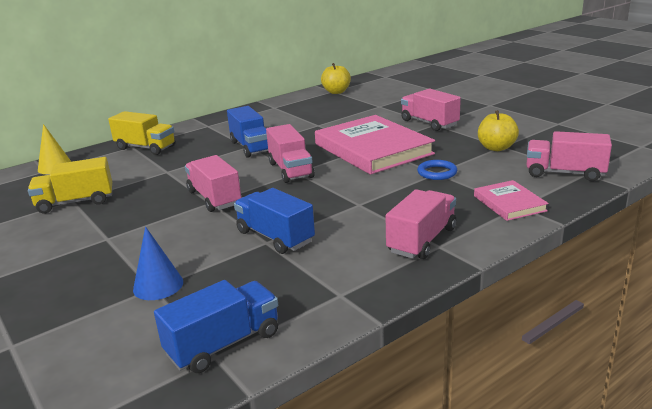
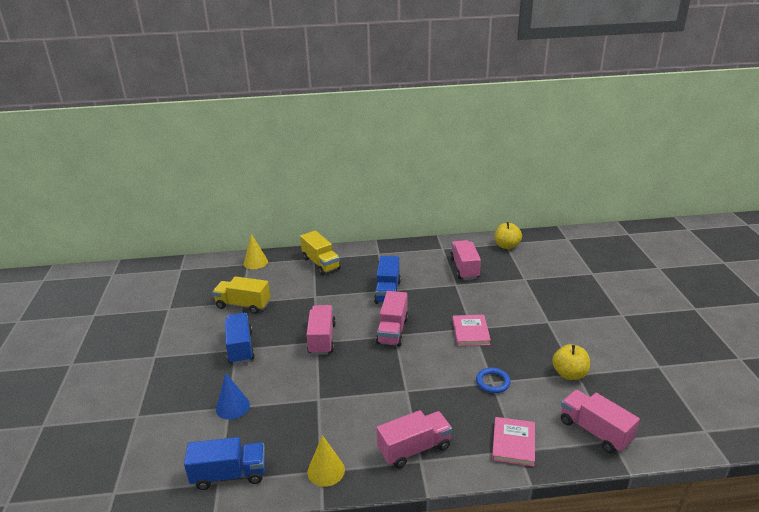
camera: 30 degrees right, 5 degrees up
blue truck [234,188,315,254] -> blue truck moved to [225,313,255,364]
pink book [315,115,435,175] -> pink book [452,315,491,346], size x0.49
pink truck [401,89,461,131] -> pink truck moved to [450,240,481,280]
none -> yellow cone [307,435,345,487]

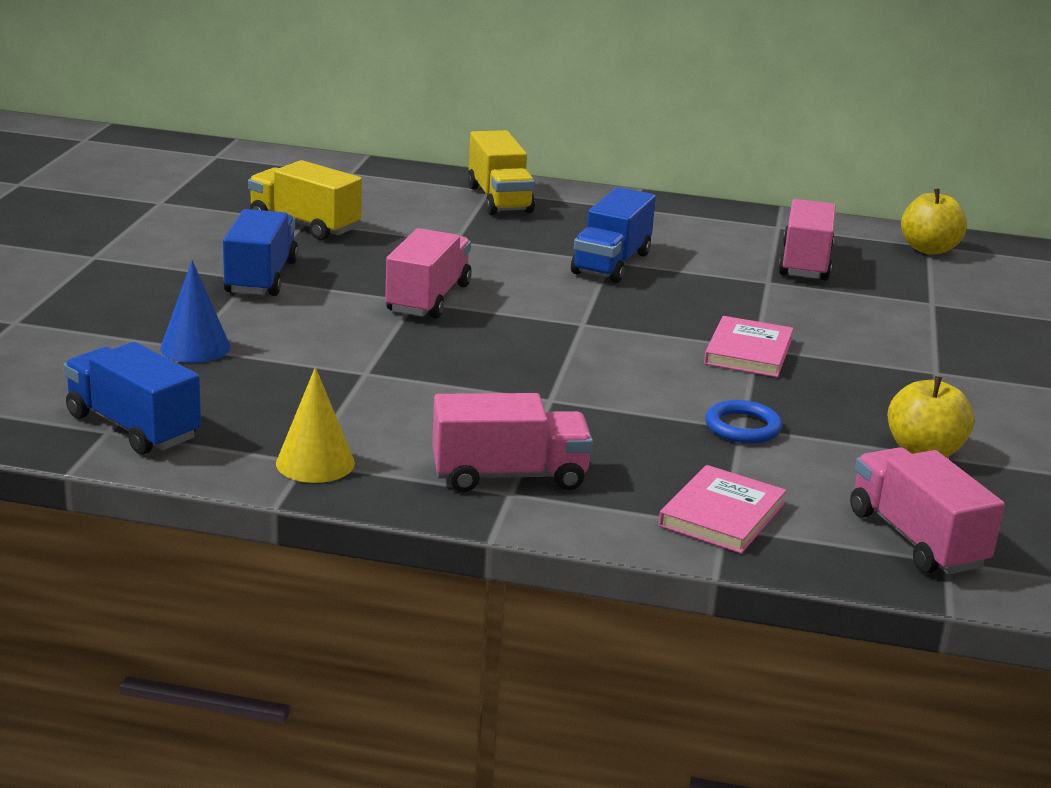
camera: 15 degrees right, 5 degrees down
blue truck [184,437,265,490] -> blue truck turned 150 degrees counterclockwise [63,342,201,455]
yellow cone [243,234,268,269] -> none
pink truck [376,291,409,347] -> none

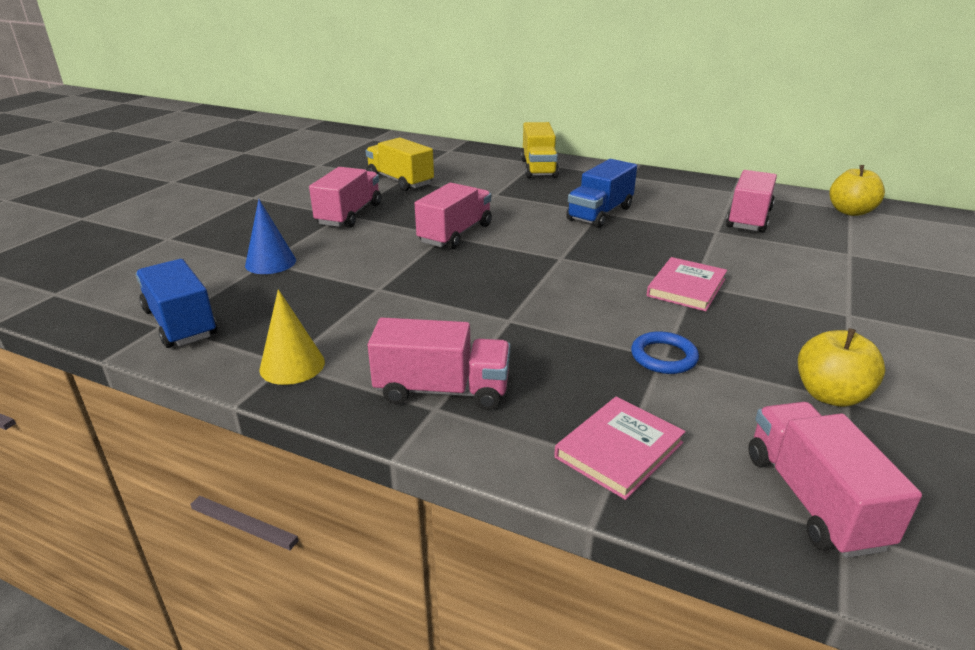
camera: 15 degrees right, 5 degrees up
blue truck [223,209,299,296] -> pink truck [309,167,381,228]

